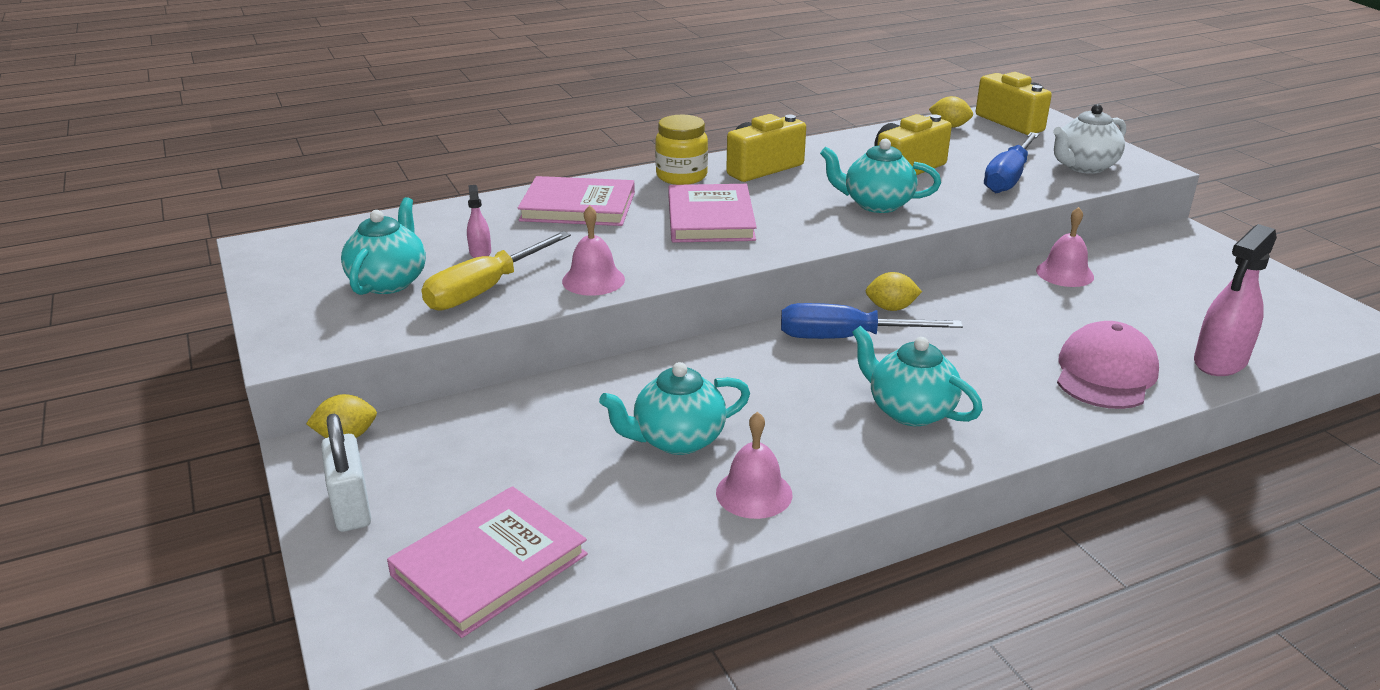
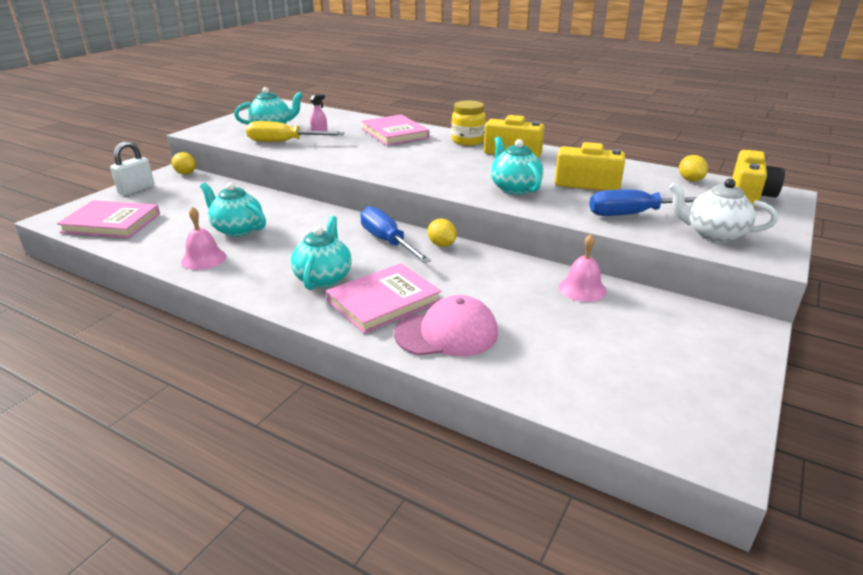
camera: 55 degrees right, 0 degrees up
pink bell [562,205,625,296] -> none
pink book [668,184,757,243] -> pink book moved to [326,263,442,334]
pink spray bottle [1194,224,1277,376] -> none

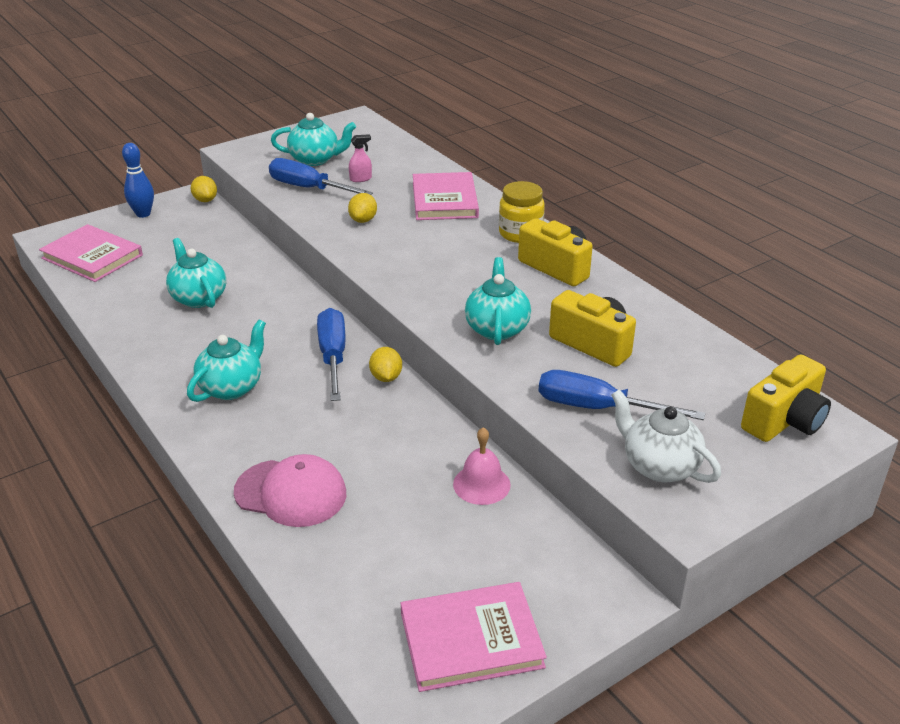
camera: 25 degrees right, 5 degrees up
white padlock [110,141,154,196] -> blue bowling pin [122,143,154,218]
pink bell [181,207,227,270] -> none
yellow screwdriver [246,121,344,142] -> blue screwdriver [269,158,373,195]
pink book [326,263,442,334] -> pink book moved to [401,582,547,692]
yellow lemon [679,155,708,181] -> yellow lemon moved to [348,193,377,223]

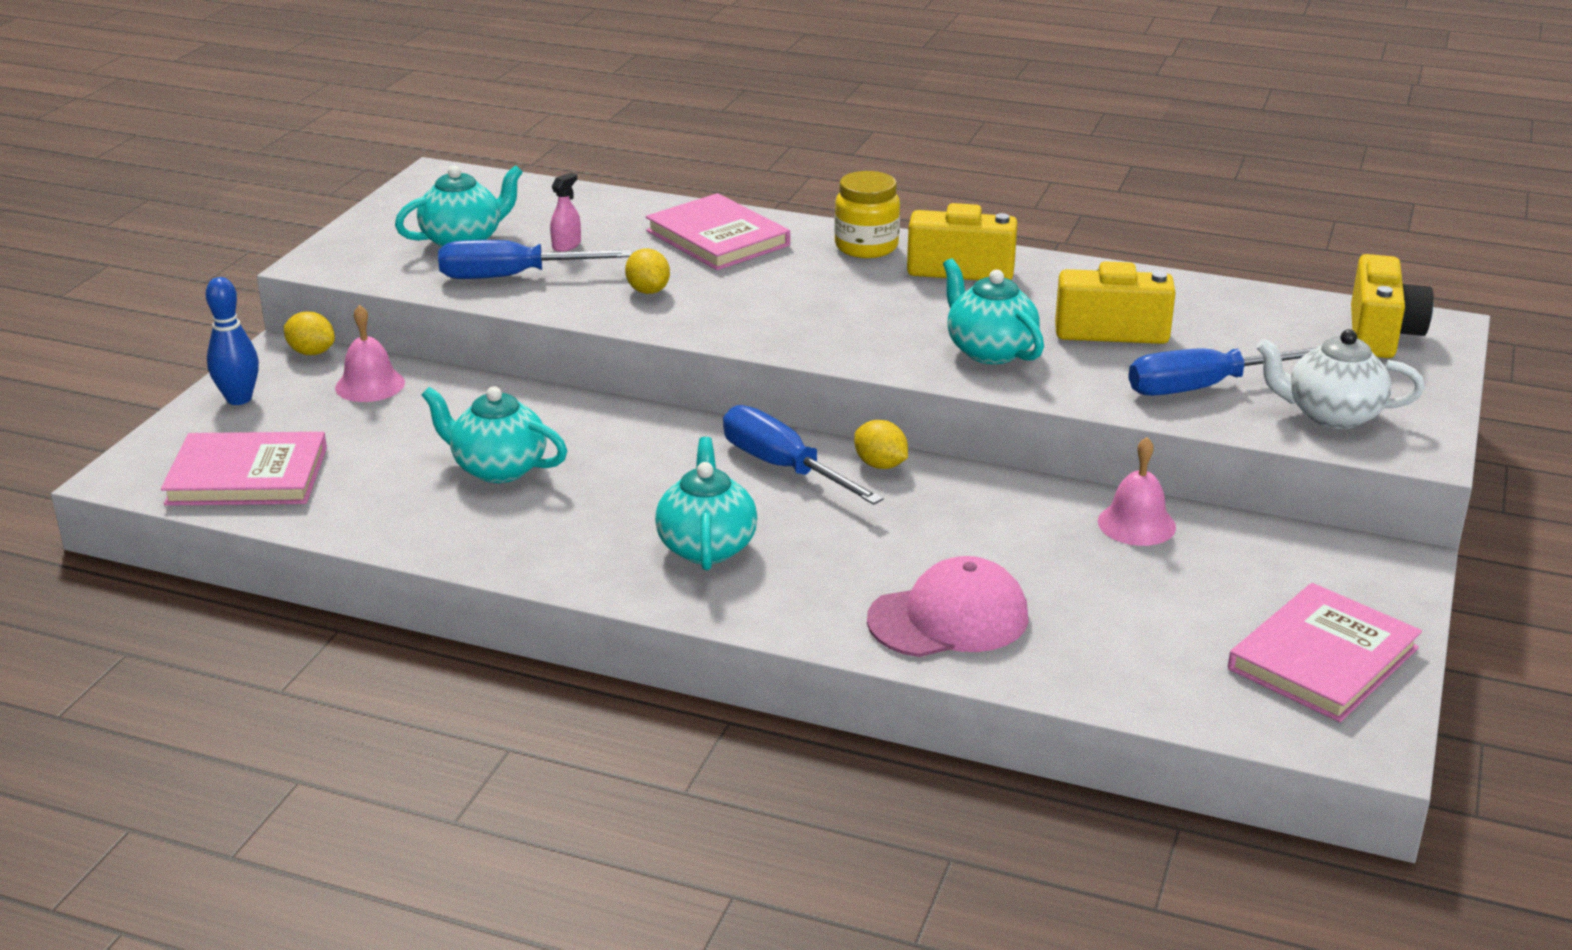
camera: 35 degrees left, 5 degrees down
none -> pink bell [335,305,405,402]

